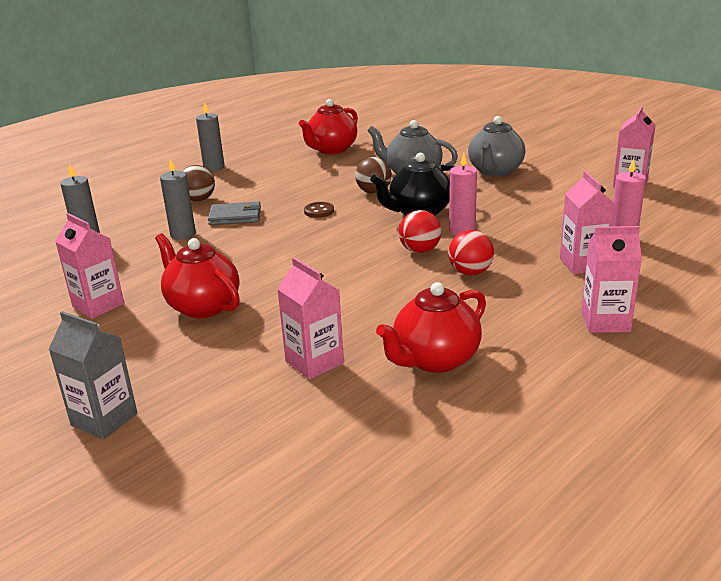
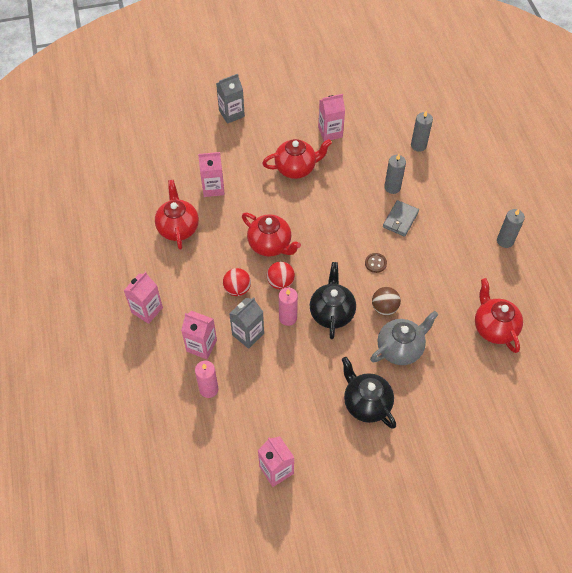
camera: 120 degrees right, 30 degrees up
brown ball [183,165,215,201] -> none
grey teapot [468,116,525,177] -> black teapot [342,357,396,429]
none -> grey carton [229,297,264,349]
none -> red teapot [242,213,301,257]

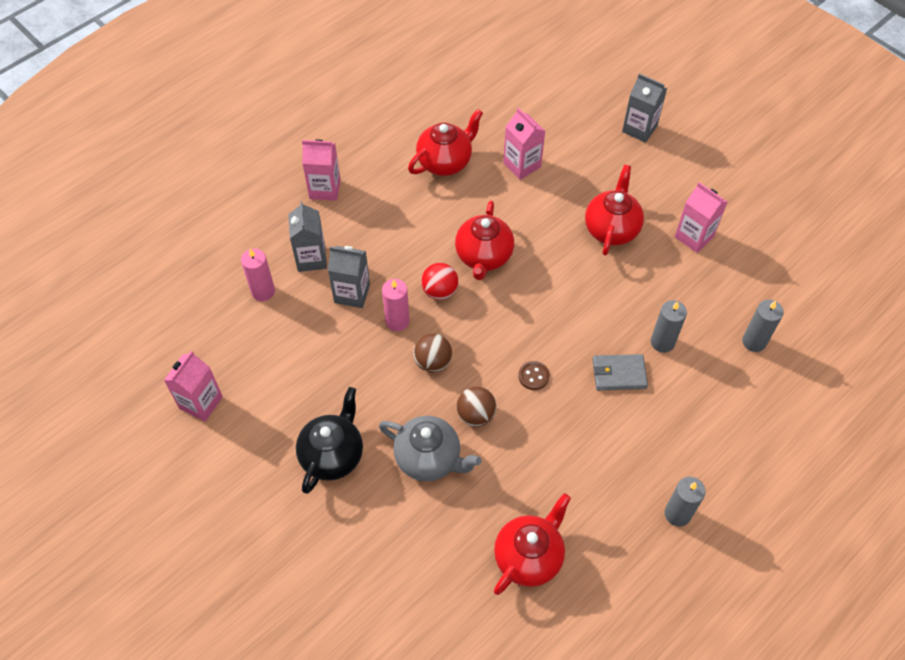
camera: 60 degrees right, 0 degrees up
pink carton [181,311,217,359] -> grey carton [288,201,327,272]
red ball [223,268,251,296] -> none
red teapot [262,139,332,179] -> red teapot turned 120 degrees counterclockwise [585,165,644,256]
black teapot [310,262,356,339] -> brown ball [413,334,452,372]

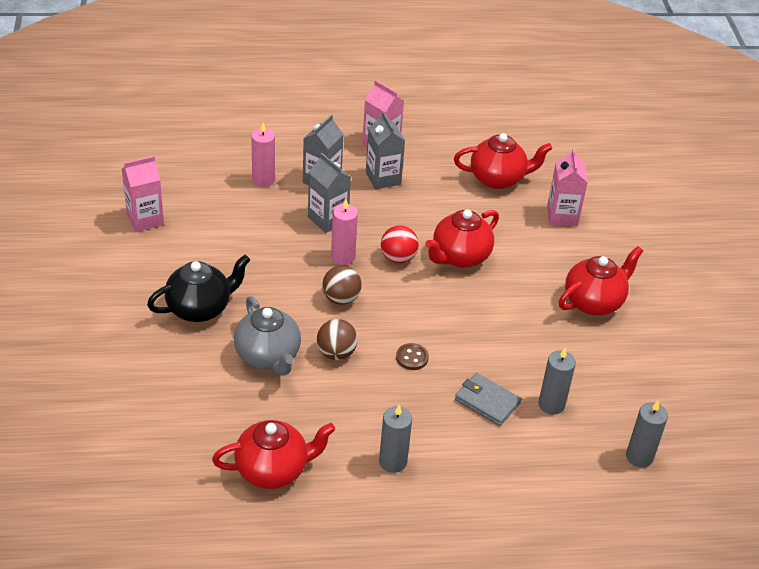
camera: 35 degrees right, 15 degrees down
grey carton [622,74,667,143] -> grey carton moved to [366,112,405,189]
grey candle [665,477,706,527] -> grey candle moved to [379,405,412,473]
pink carton [675,182,727,253] -> none

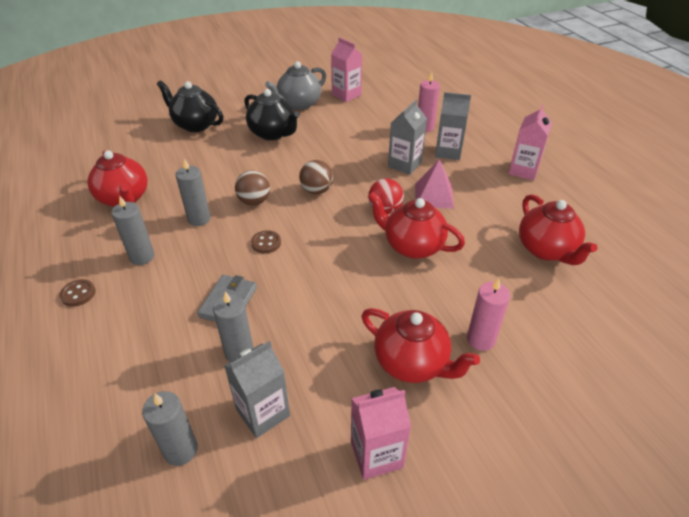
camera: 75 degrees right, 0 degrees up
grey teapot [234,296,301,376] -> grey teapot moved to [265,61,326,110]
pink candle [331,200,358,265] -> pink candle moved to [467,278,510,351]
grey carton [366,112,405,189] -> grey carton moved to [224,341,290,438]
pink carton [547,149,588,226] -> pink carton moved to [351,387,411,480]
none -> brown button [59,279,95,307]
none -> black teapot [157,80,223,132]
none -> grey candle [176,159,211,226]
none -> pink pyramid [415,159,454,209]

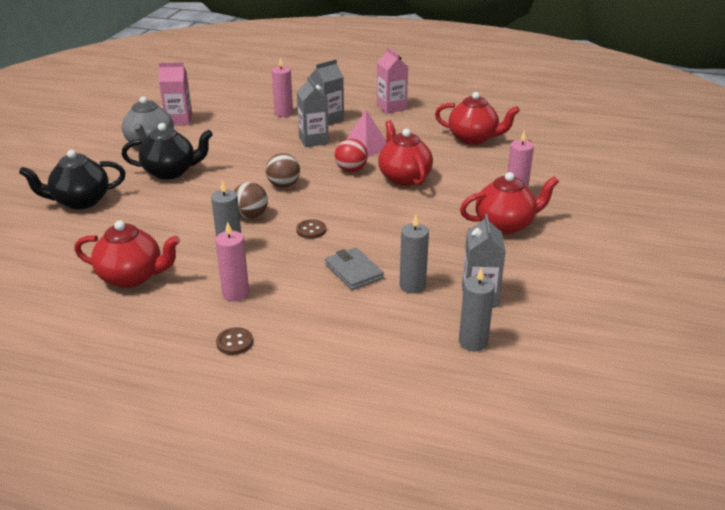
camera: 50 degrees left, 10 degrees down
grey candle [111,196,155,265] -> pink candle [215,221,249,302]
pink carton [351,387,411,480] -> none
red teapot [368,192,465,259] -> red teapot turned 90 degrees clockwise [378,120,433,186]

